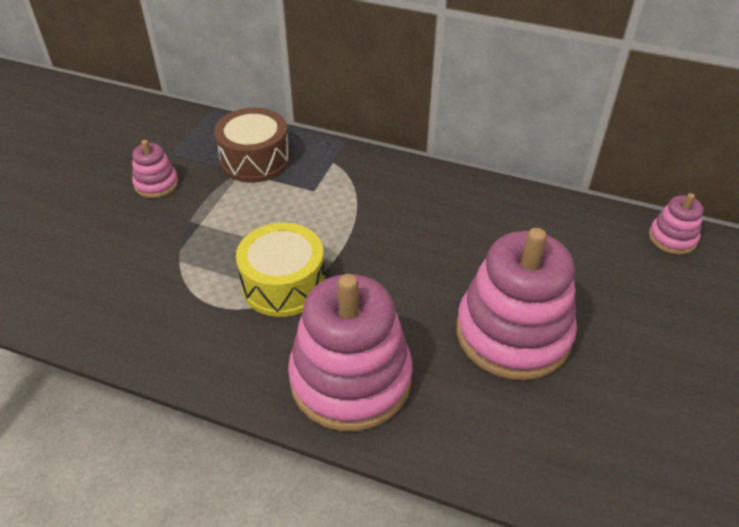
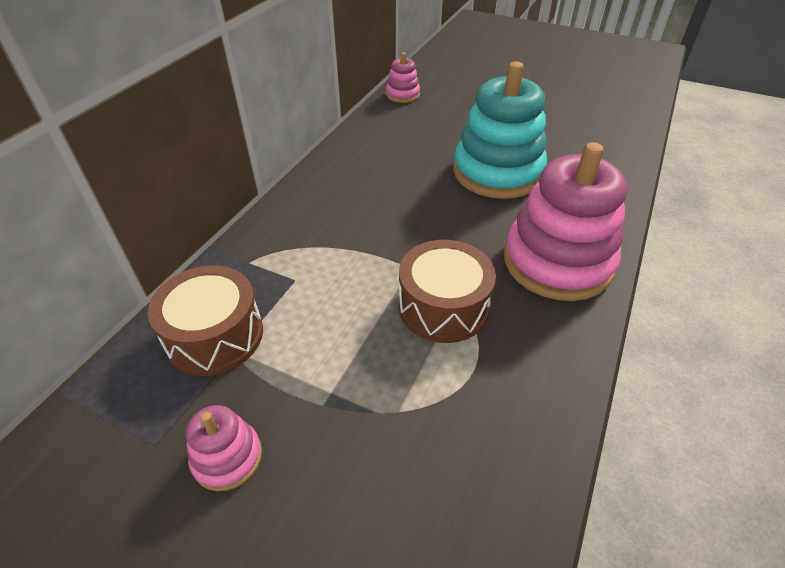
camera: 85 degrees left, 0 degrees up
yellow drum [236,223,325,317] -> brown drum [399,240,496,343]
pink stacking toy [456,228,577,380] -> turquoise stacking toy [453,62,547,199]

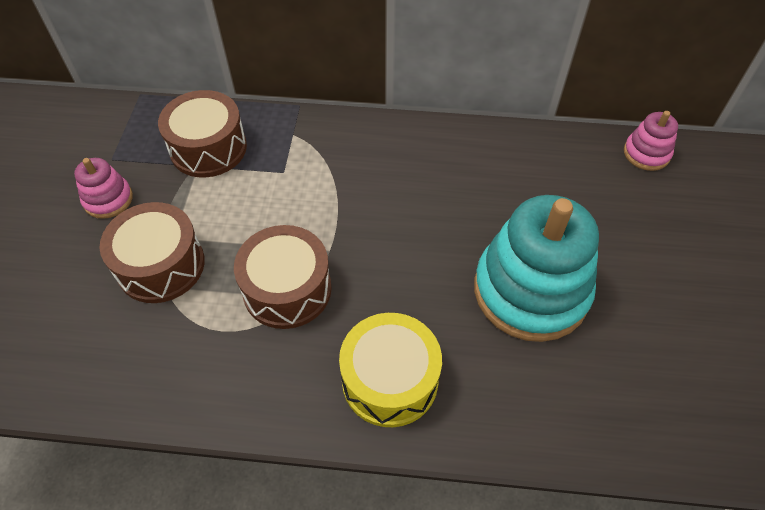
camera: 70 degrees right, 10 degrees up
pink stacking toy [504,142,627,301] -> yellow drum [339,313,442,427]
none -> brown drum [100,202,205,303]

